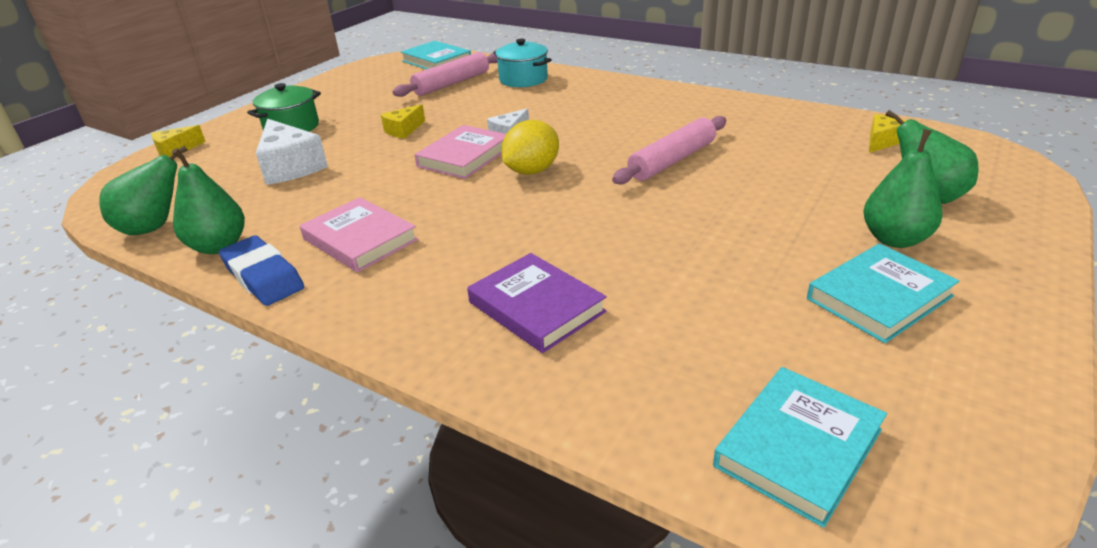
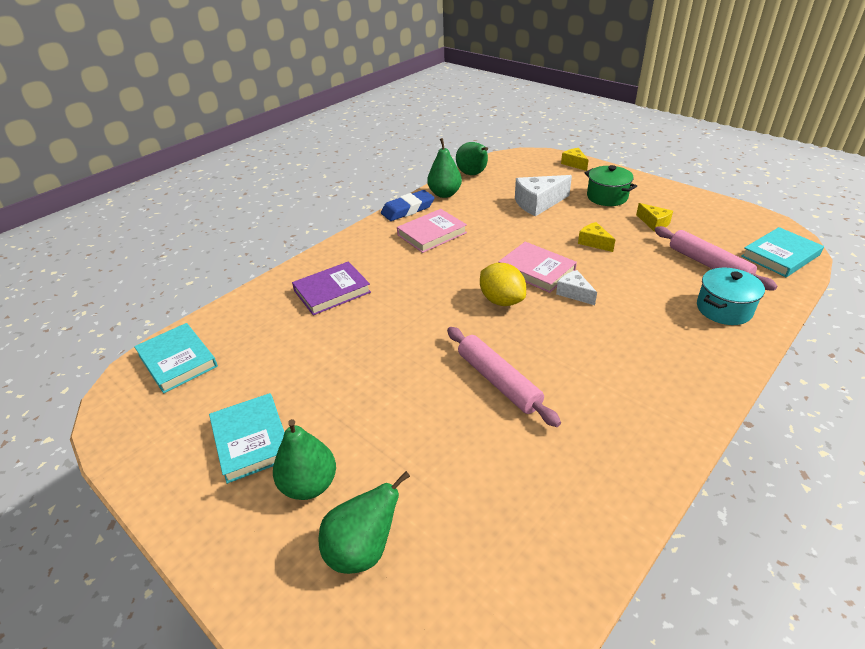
camera: 100 degrees right, 5 degrees up
yellow cheese [869,114,906,153] -> yellow cheese moved to [636,203,673,232]

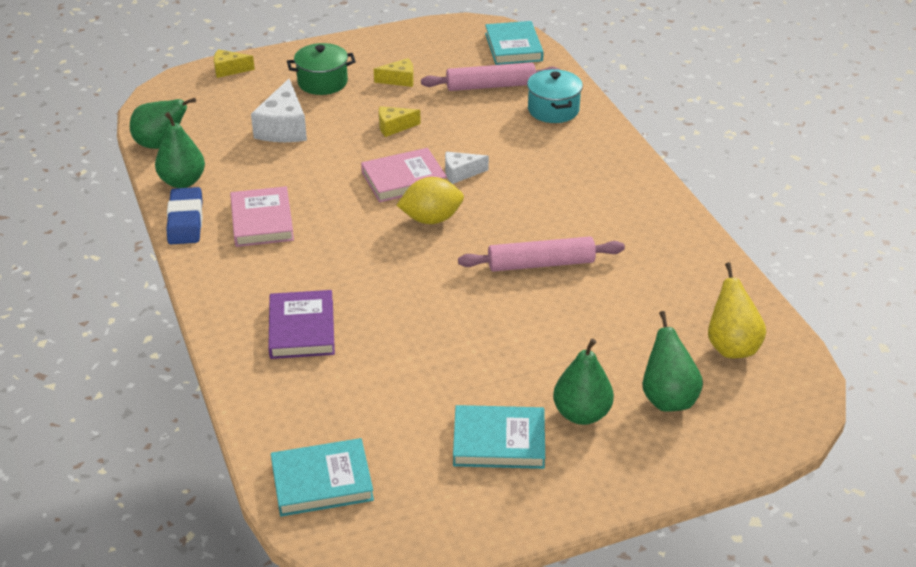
camera: 65 degrees left, 0 degrees up
none -> yellow pear [708,262,766,358]

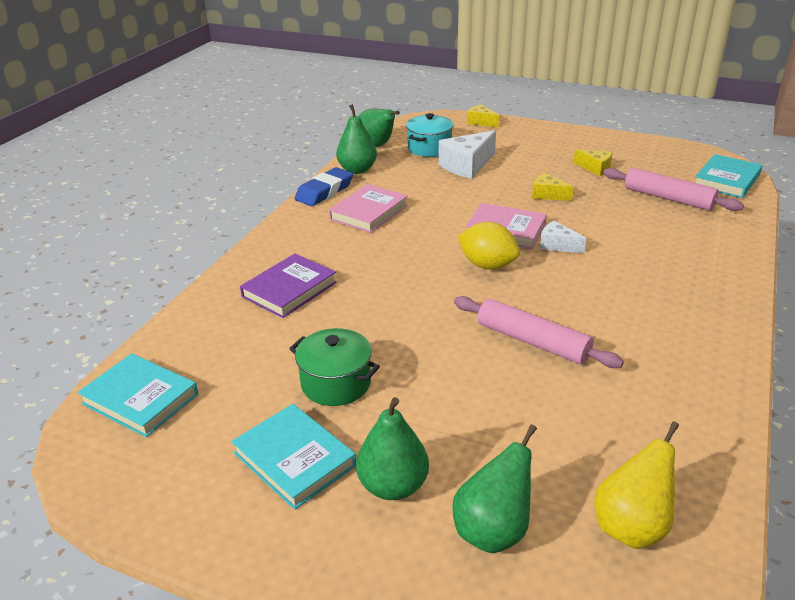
camera: 45 degrees right, 5 degrees down
green pot [287,43,356,95] -> green pot moved to [289,328,380,406]
turquoise pot [527,69,583,123] -> turquoise pot moved to [406,113,453,157]

